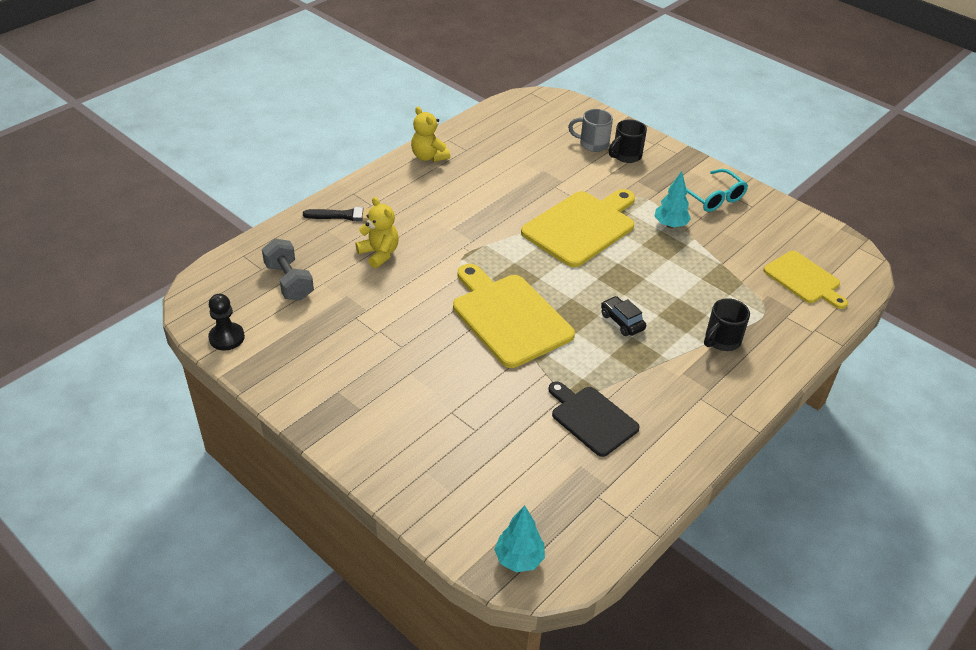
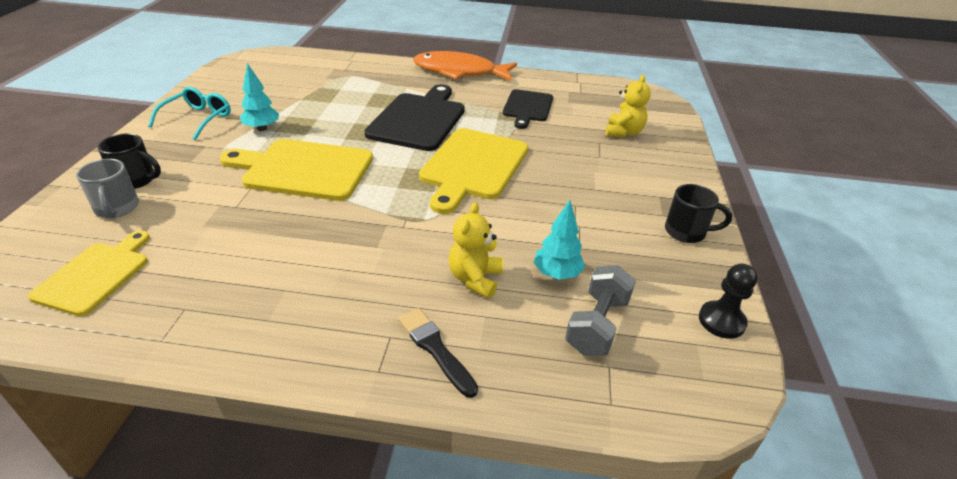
camera: 125 degrees left, 5 degrees down
yellow teddy bear [411,106,450,162] -> yellow teddy bear moved to [606,75,651,137]
turquoise tree [494,505,545,572] -> turquoise tree moved to [534,200,585,280]
black car [601,296,646,336] -> black cutting board [365,84,465,151]
black mug [704,298,750,351] -> black mug moved to [665,184,732,243]
yellow cutting board [763,251,848,309] -> yellow cutting board moved to [28,230,150,316]
none -> orange fish [413,51,517,81]

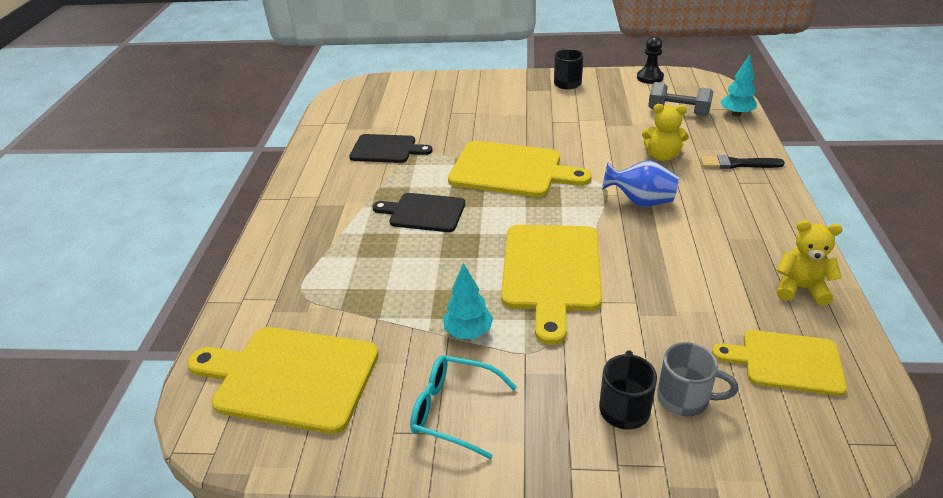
camera: 90 degrees left, 0 degrees up
grey mug [76,159,139,218] -> grey mug turned 45 degrees clockwise [657,342,738,417]
black cutting board [365,84,465,151] -> black cutting board [373,193,465,232], size x0.62
black brush [398,308,478,398] -> black brush turned 45 degrees clockwise [700,155,785,169]
orange fish [413,51,517,81] -> none
turquoise tree [534,200,585,280] -> turquoise tree moved to [720,54,757,117]
yellow teddy bear [606,75,651,137] -> yellow teddy bear moved to [776,220,843,306]
none -> yellow cutting board [187,327,379,434]
none -> blue vase [602,160,679,207]

